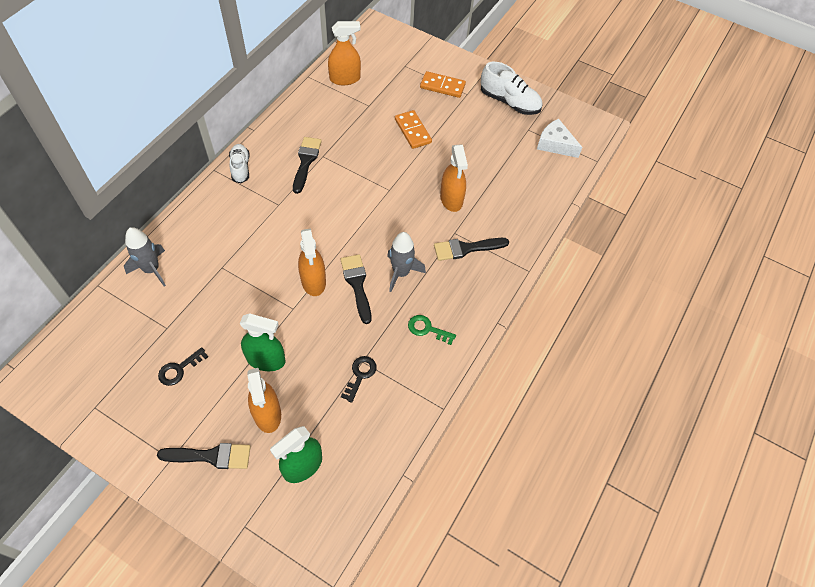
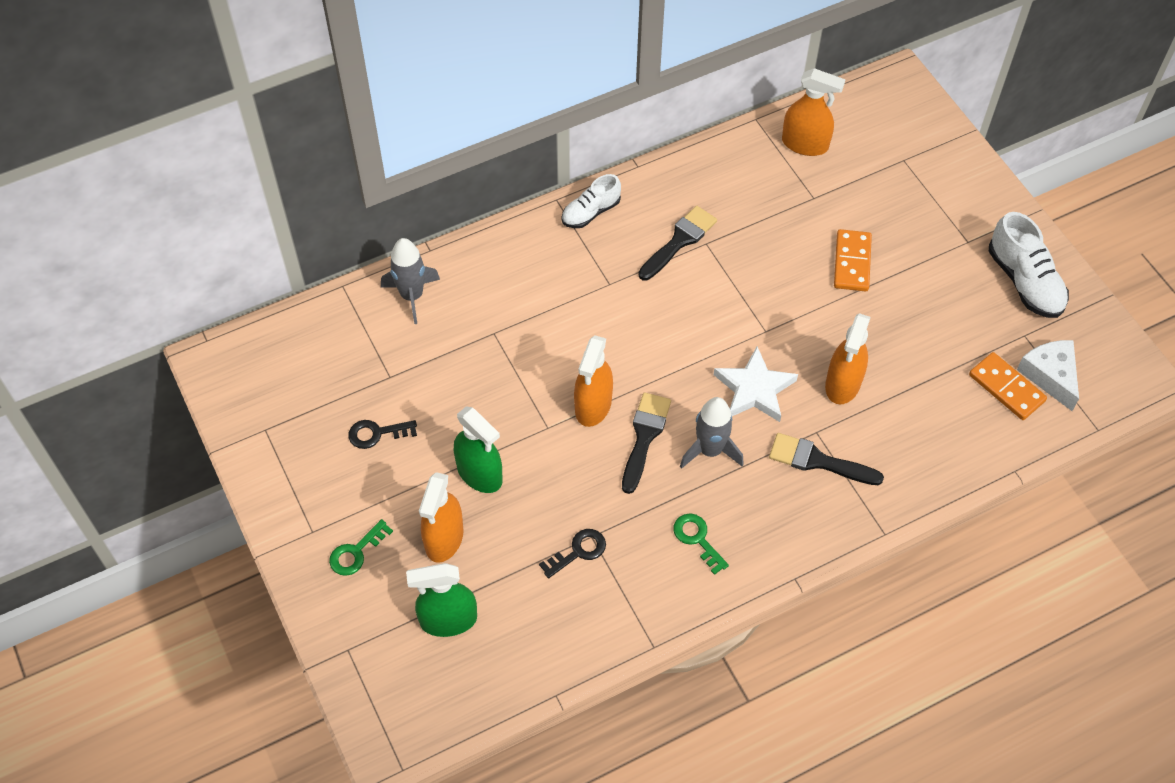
camera: 35 degrees right, 0 degrees up
black brush [157,443,251,469] -> green key [329,519,393,576]
white shoe [229,144,250,183] -> white shoe turned 150 degrees counterclockwise [561,174,621,228]
orange domino [420,71,466,98] -> orange domino moved to [969,352,1047,420]
none -> white star [714,347,798,422]

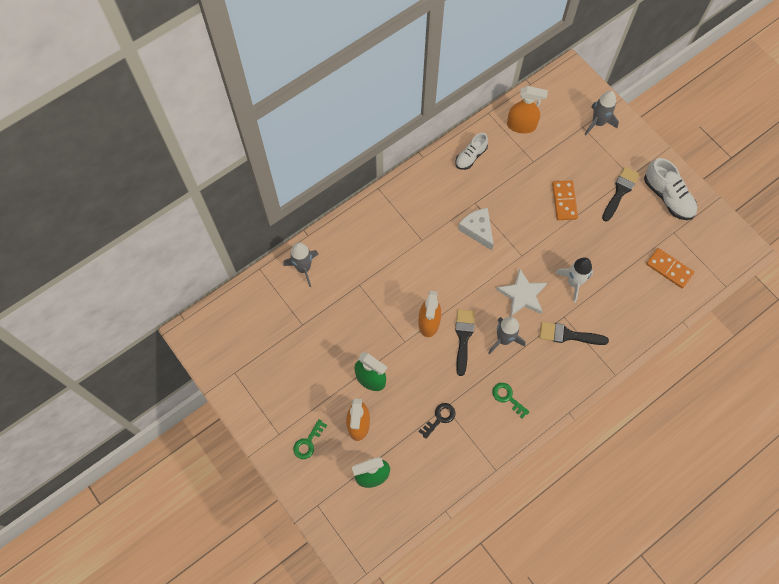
camera: 10 degrees left, 10 degrees up
black key [349,420,417,449] -> none
white shoe [561,174,621,228] -> white shoe moved to [455,133,488,170]
black brush [638,206,717,280] -> black brush moved to [602,167,640,221]
orange spray bottle [825,313,871,404] -> white rocket [555,257,593,303]
white cheese [1017,340,1079,411] -> white cheese moved to [458,208,494,250]
none -> grey rocket [585,91,619,135]

